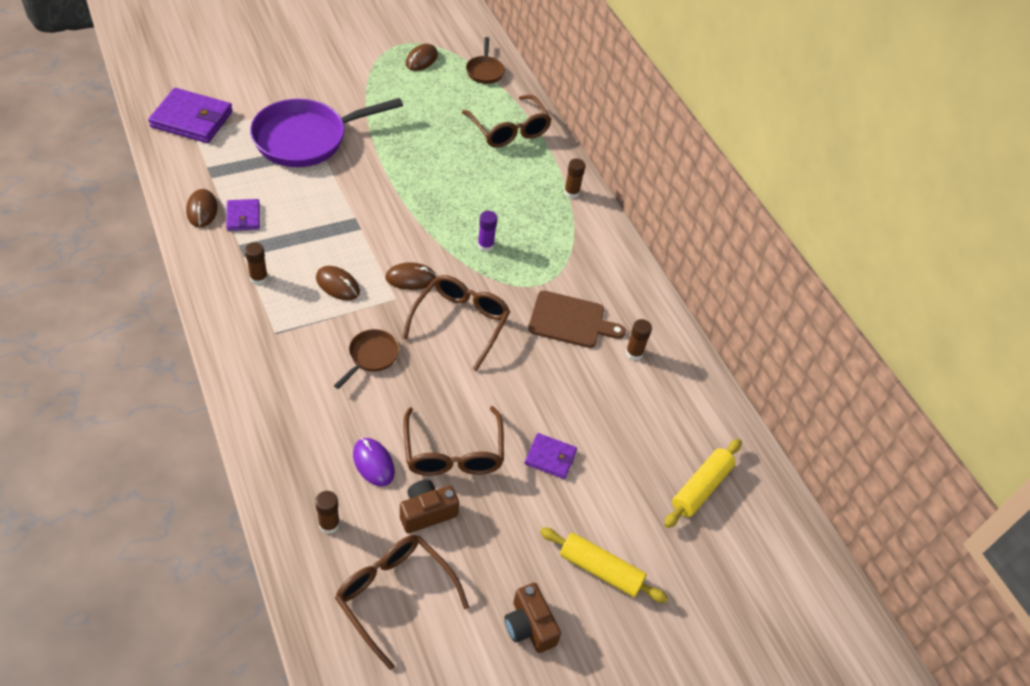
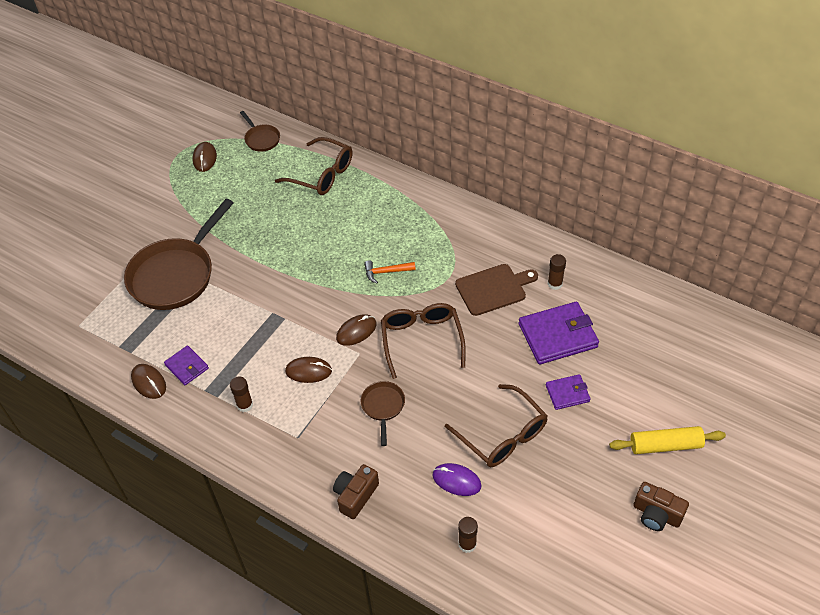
camera: 25 degrees left, 0 degrees up
purple wallet [148,88,233,143] -> purple wallet moved to [519,302,599,365]
purple pan [250,98,403,167] -> brown pan [124,199,233,310]
brown glasses [335,535,469,670] -> none
brown camera [400,480,459,533] -> brown camera moved to [333,464,379,519]
purple glue stick [478,211,498,252] -> orange hammer [364,260,416,283]
brown glue stick [564,159,586,198] -> none
yellow rolling pin [664,439,742,528] -> none

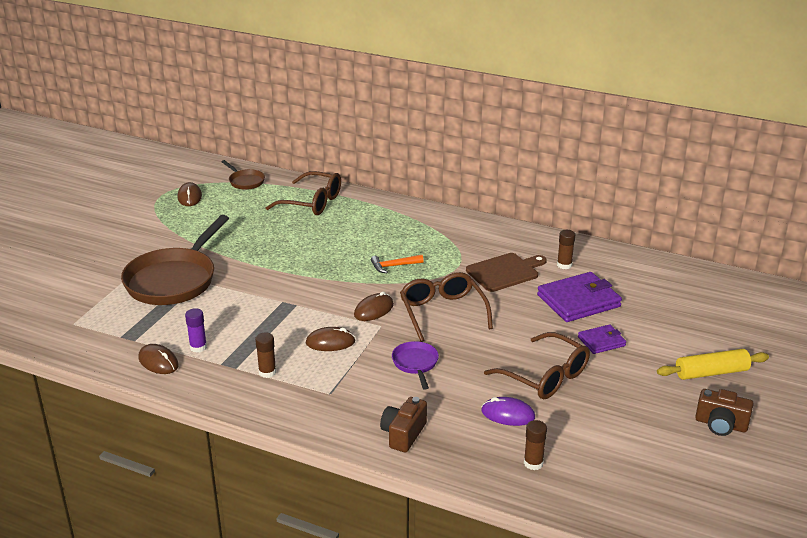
camera: 10 degrees left, 20 degrees down
purple wallet [164,345,209,385] -> purple glue stick [185,308,207,353]
brown pan [361,381,405,446] -> purple pan [392,341,439,390]

